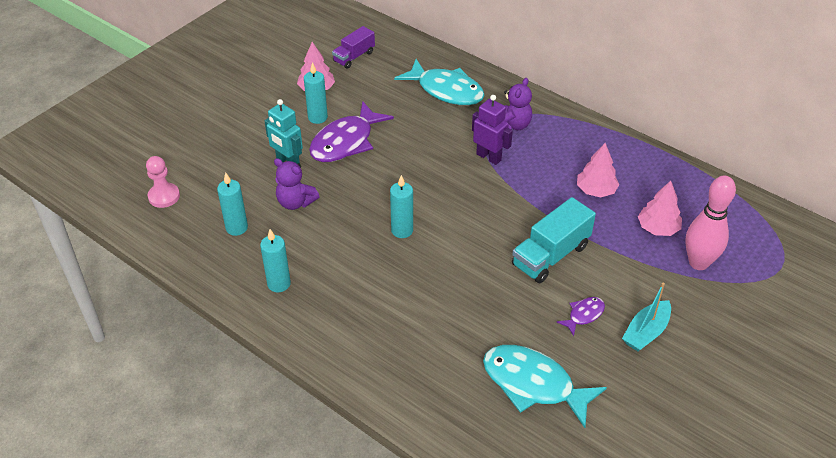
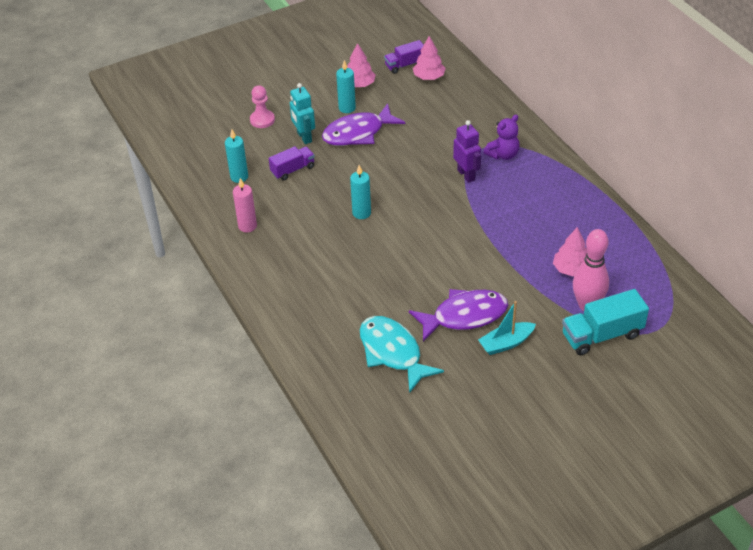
camera: 25 degrees right, 0 degrees up
pink pawn [146,156,180,208] -> pink pawn moved to [250,85,275,128]
turquoise candle [260,229,291,292] -> pink candle [233,178,257,232]
purple teddy bear [274,158,320,210] -> purple truck [269,146,315,180]
turquoise fish [394,59,485,105] -> none
turquoise truck [512,197,596,283] -> turquoise truck moved to [562,289,649,355]
purple fish [556,297,605,336] -> purple fish [409,289,508,342], size x2.11
pink tree [577,143,619,197] -> pink tree moved to [413,36,446,80]

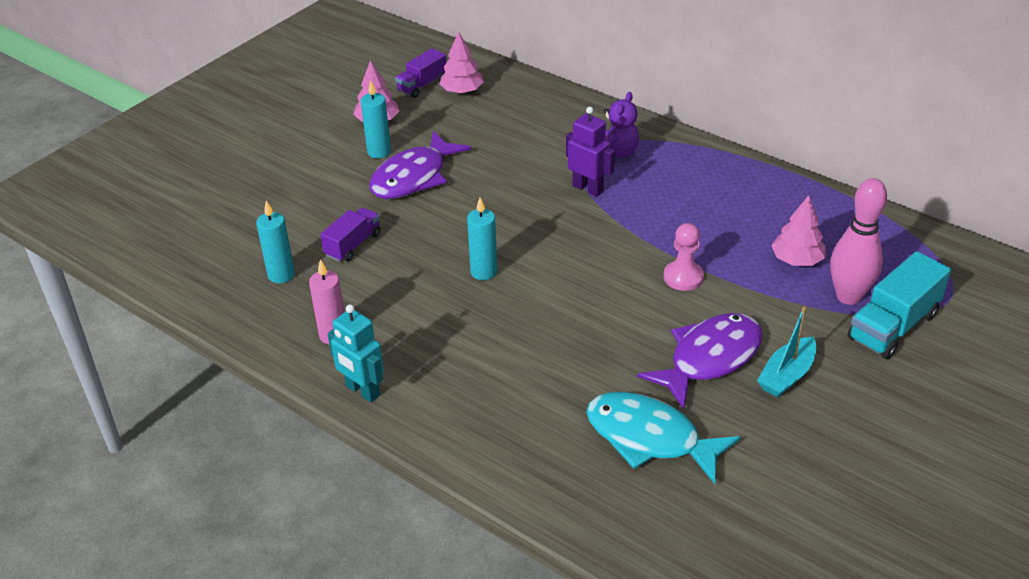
camera: 25 degrees left, 5 degrees down
pink pawn [250,85,275,128] -> pink pawn moved to [664,223,704,291]
turquoise robot [290,83,315,144] -> turquoise robot moved to [328,304,384,402]

